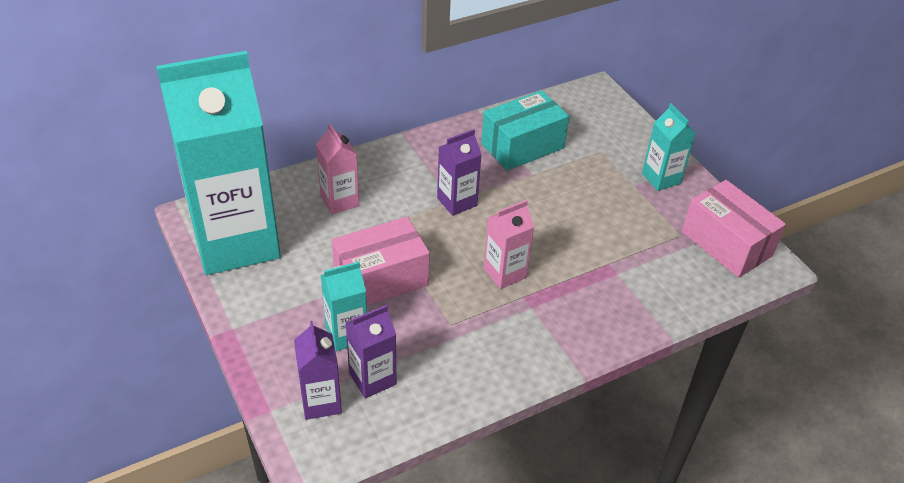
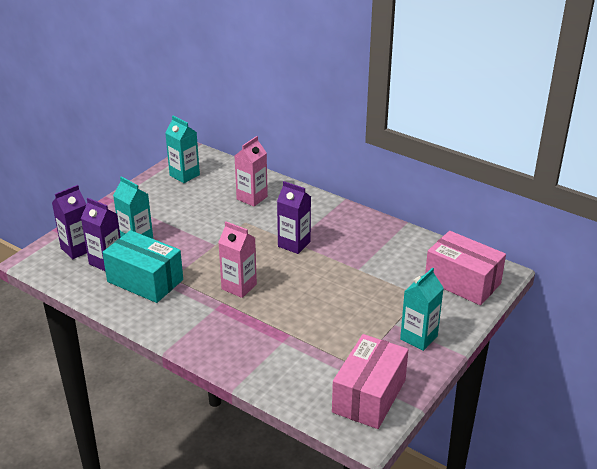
camera: 65 degrees right, 10 degrees down
turquoise carton [156,51,281,275] -> turquoise carton [165,116,200,183], size x0.42
pink box [331,217,430,305] -> pink box moved to [425,231,506,305]
turquoise box [481,90,569,171] -> turquoise box moved to [102,230,183,303]

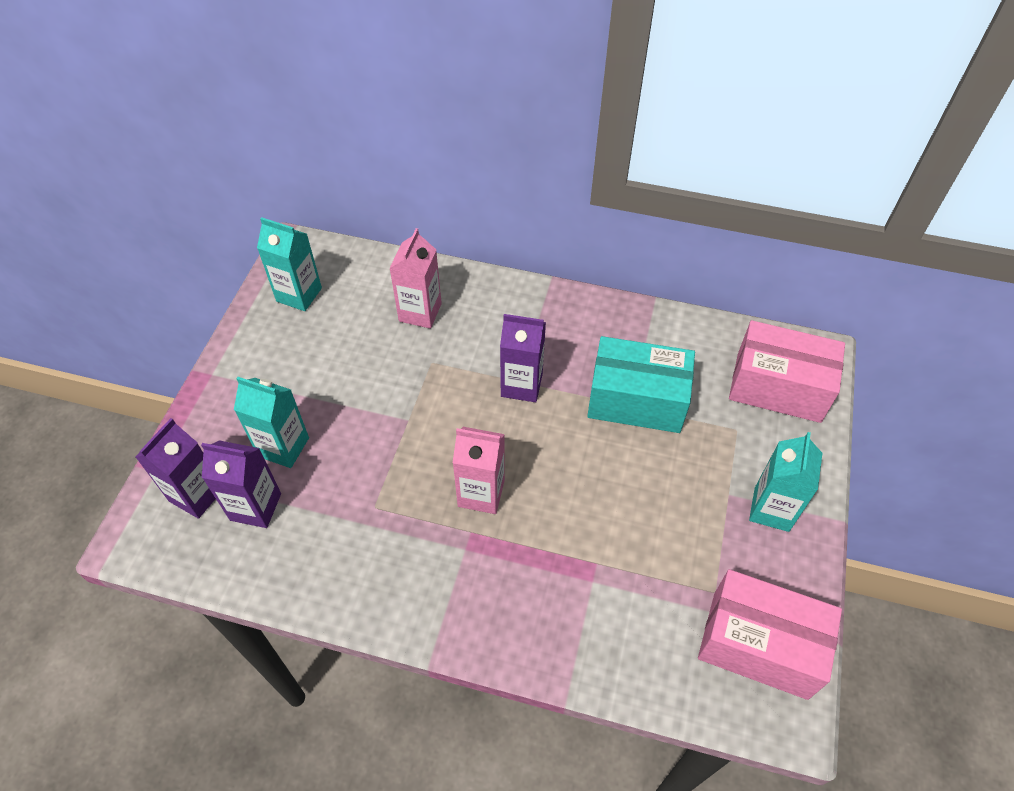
camera: 20 degrees left, 20 degrees up
turquoise box [102,230,183,303] -> turquoise box moved to [587,336,695,433]
pink box [332,334,409,429] -> pink box turned 75 degrees counterclockwise [698,569,842,700]

